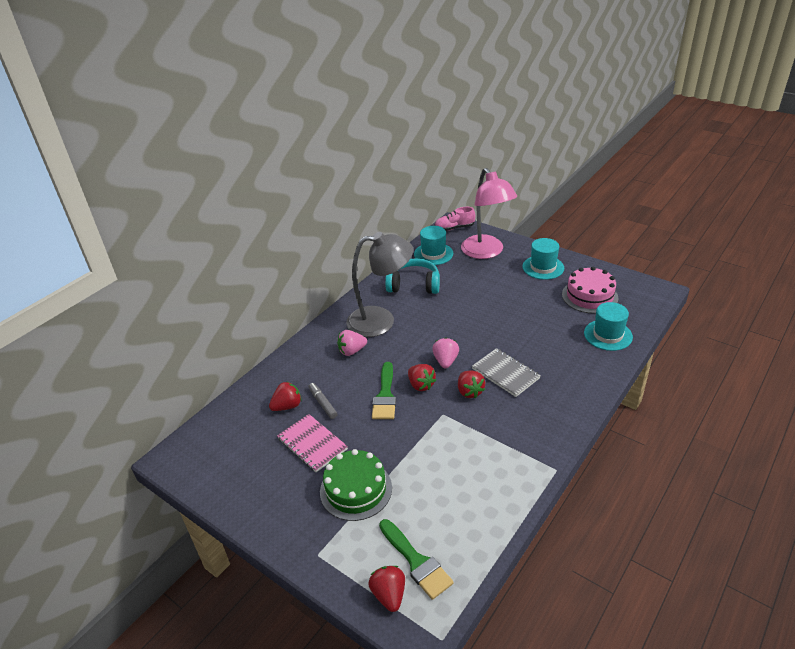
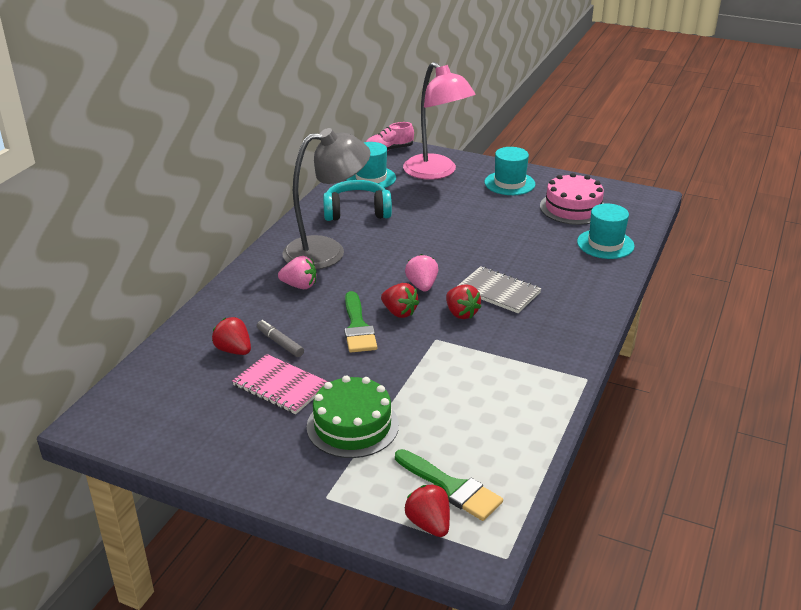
camera: 15 degrees left, 5 degrees down
red strawberry [269,381,302,411] -> red strawberry turned 90 degrees counterclockwise [212,317,251,355]
pink strawberry [337,330,367,356] -> pink strawberry turned 135 degrees counterclockwise [278,256,316,289]

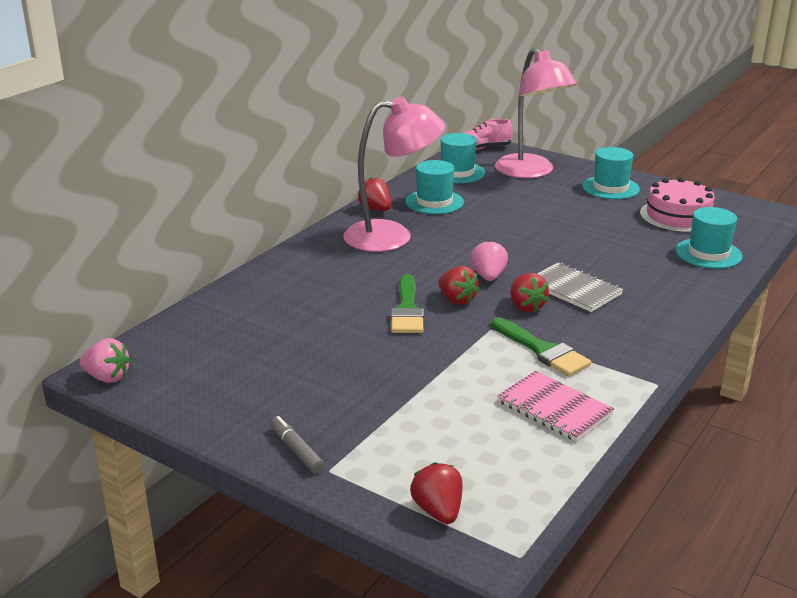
camera: 10 degrees right, 5 degrees down
red strawberry [212,317,251,355] -> red strawberry moved to [358,177,391,211]
pink notebook [232,354,329,414] -> pink notebook moved to [497,371,614,442]
grey marker [257,320,304,357] -> grey marker moved to [270,416,324,473]
pink strawberry [278,256,316,289] -> pink strawberry moved to [79,338,131,383]
grey lamp [282,128,370,269] -> pink lamp [343,96,445,252]
green cake [307,375,399,458] -> none
turquoise headphones [323,180,392,221] -> turquoise hat [405,160,464,214]
green brush [395,449,503,521] -> green brush moved to [492,317,591,376]

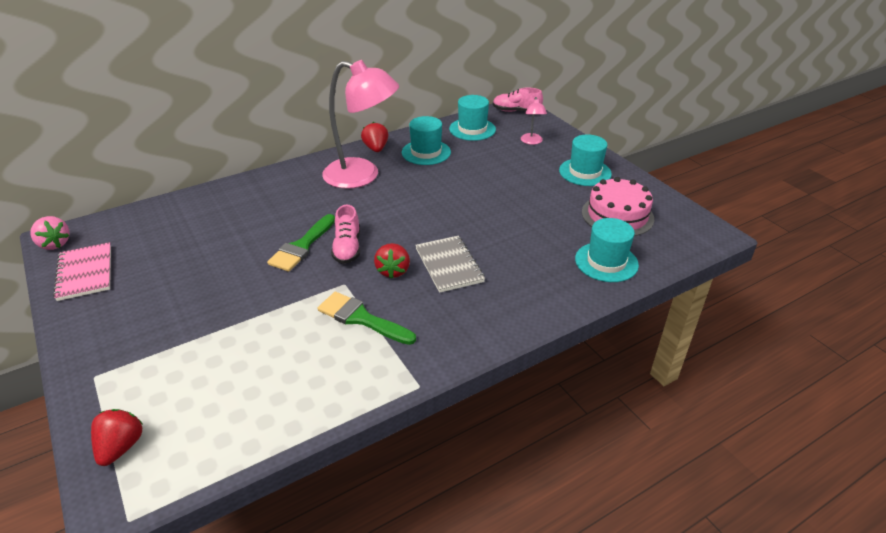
camera: 25 degrees right, 10 degrees up
grey marker [270,416,324,473] -> none
red strawberry [438,266,479,305] -> pink shoe [331,205,360,264]
pink strawberry [470,240,508,281] -> none
green brush [492,317,591,376] -> green brush turned 135 degrees clockwise [317,292,416,345]
pink lamp [495,48,577,178] -> pink lamp [521,97,547,145], size x0.43
pink notebook [497,371,614,442] -> pink notebook moved to [53,242,111,301]

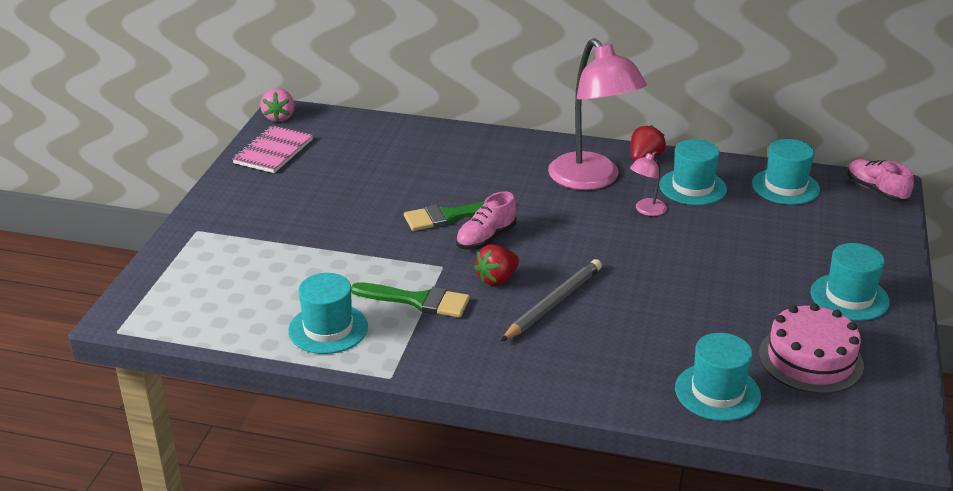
camera: 45 degrees right, 5 degrees down
red strawberry [91,409,143,466] -> none
green brush [317,292,416,345] -> green brush turned 120 degrees clockwise [351,282,470,318]
grey notebook [415,236,485,293] -> grey pencil [501,259,602,341]
pink lamp [521,97,547,145] -> pink lamp moved to [630,151,667,216]
none -> turquoise hat [288,273,368,354]

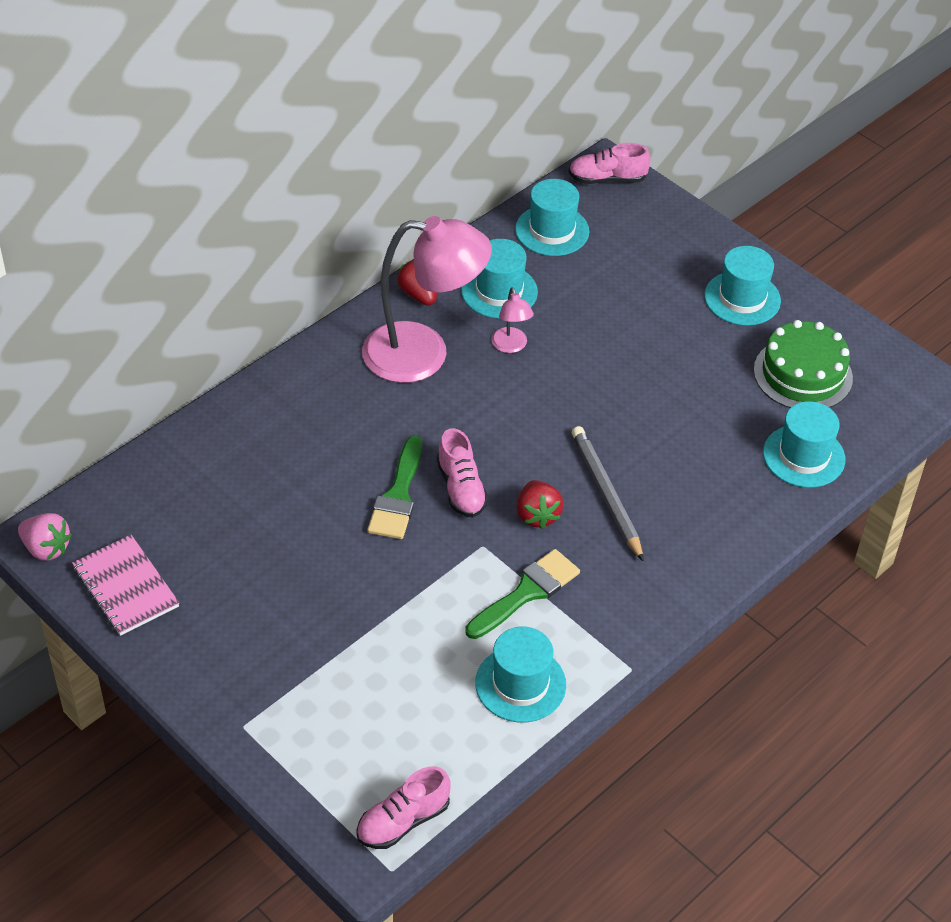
camera: 60 degrees left, 15 degrees up
pink cake [759,303,864,394] -> green cake [754,320,853,408]
none -> pink shoe [356,766,451,849]

